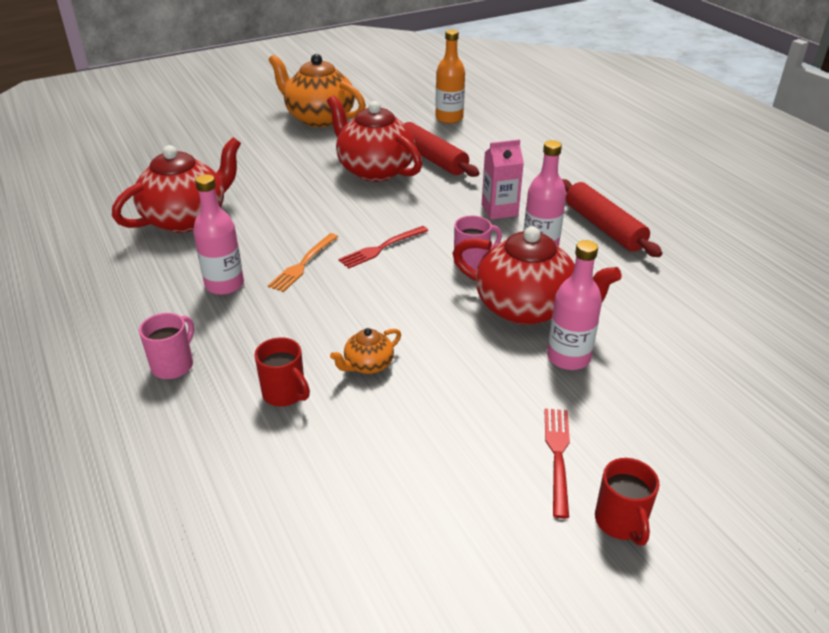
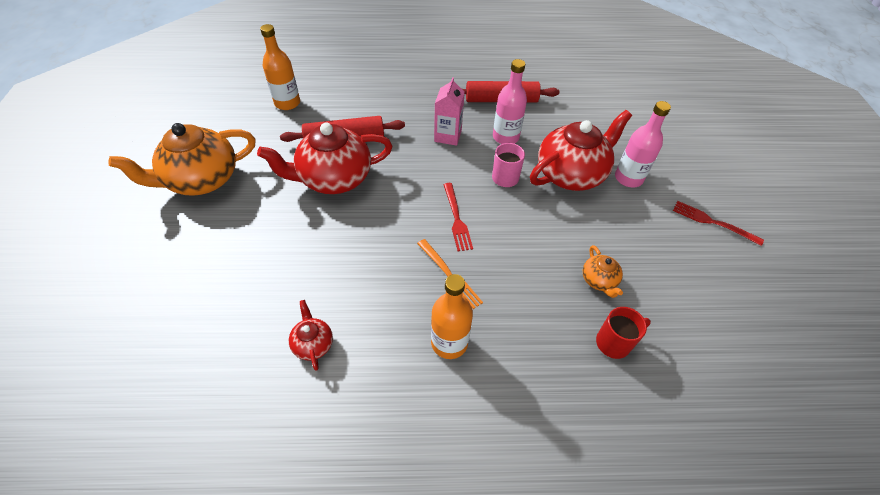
camera: 65 degrees left, 15 degrees up
red teapot [112,137,241,233] -> red teapot [289,300,333,371], size x0.45
pink mug [139,313,194,379] -> none
pink bottle [193,174,244,295] -> orange bottle [431,274,473,359]
red mug [595,458,659,546] -> none

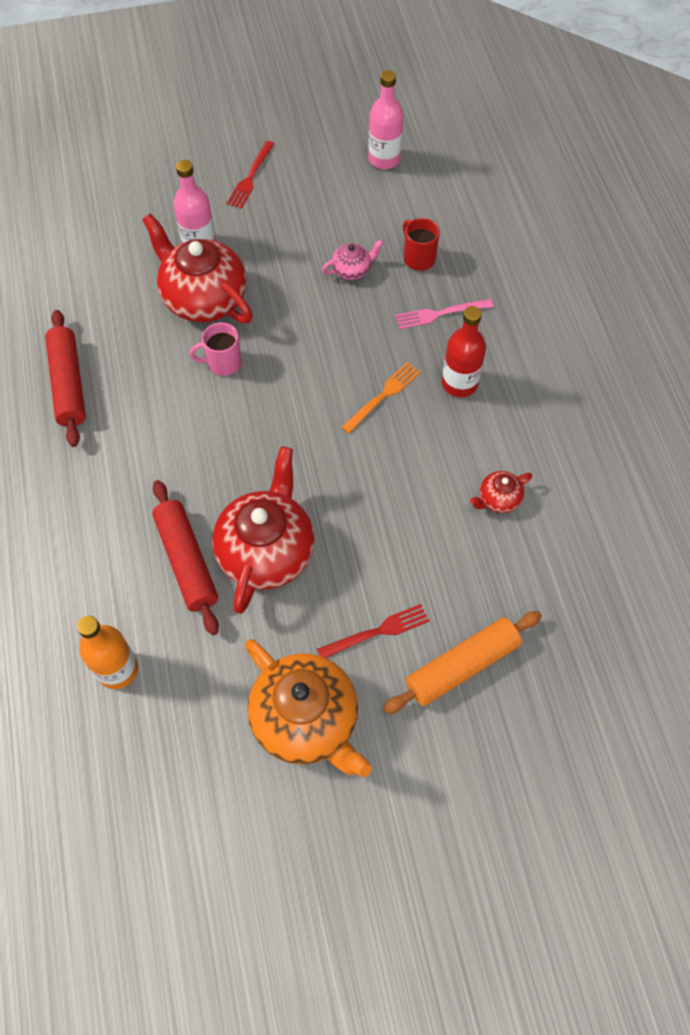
camera: 100 degrees left, 10 degrees up
red teapot [257,123,393,194] -> red teapot turned 135 degrees counterclockwise [212,446,315,614]
orange bottle [431,274,473,359] -> red bottle [442,306,486,397]
pink carton [434,77,465,146] -> none
red fork [443,183,473,251] -> red fork moved to [317,604,429,658]
pink bottle [493,59,527,144] -> pink bottle moved to [368,70,403,169]
orange teapot [583,245,623,298] -> pink teapot [322,239,383,280]
none -> orange rolling pin [383,611,542,714]
none -> pink fork [395,299,494,329]

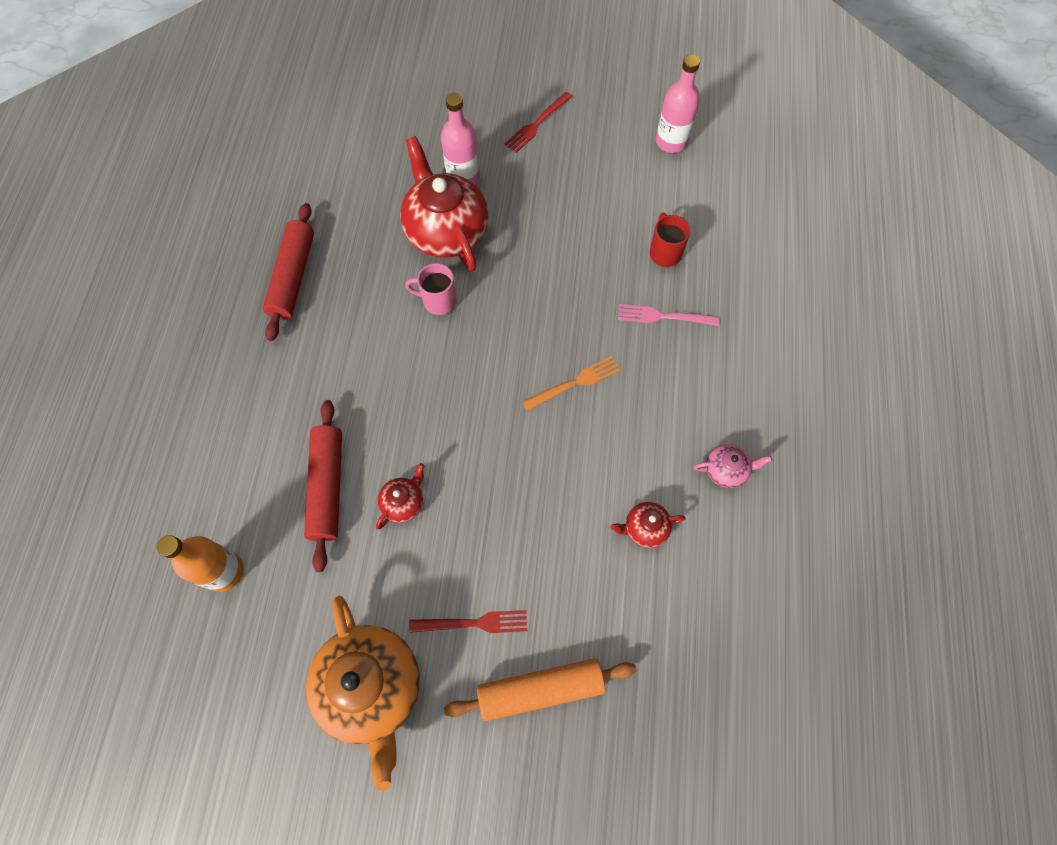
camera: 20 degrees right, 5 degrees up
red teapot [212,446,315,614] -> red teapot [376,463,425,529], size x0.45
pink teapot [322,239,383,280] -> pink teapot moved to [693,444,772,488]
red bottle [442,306,486,397] -> none

